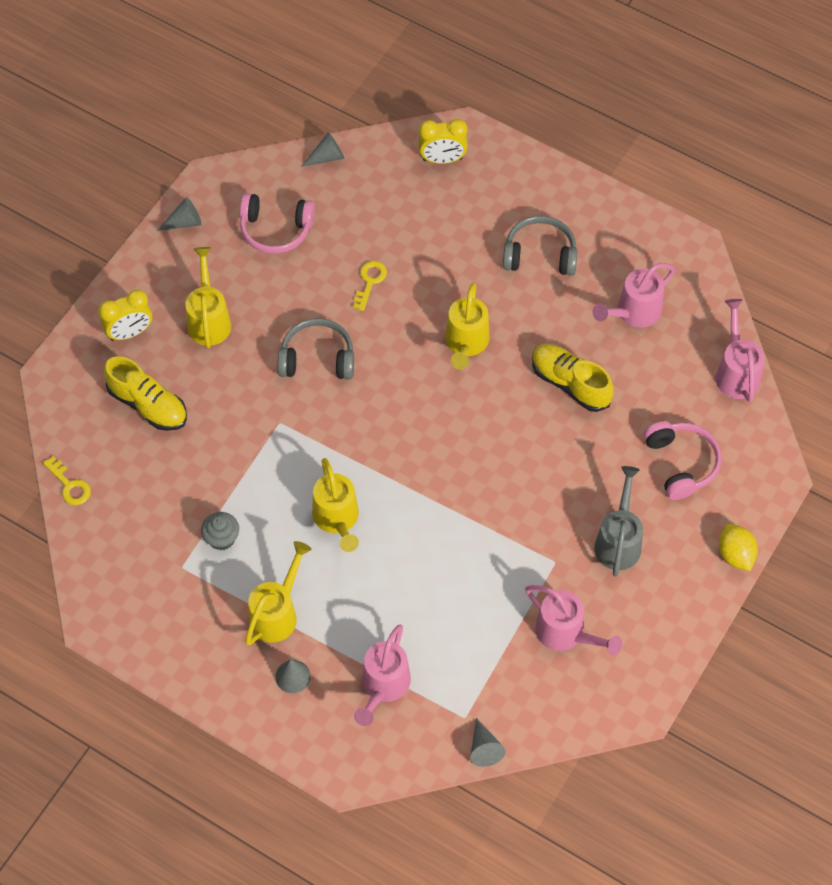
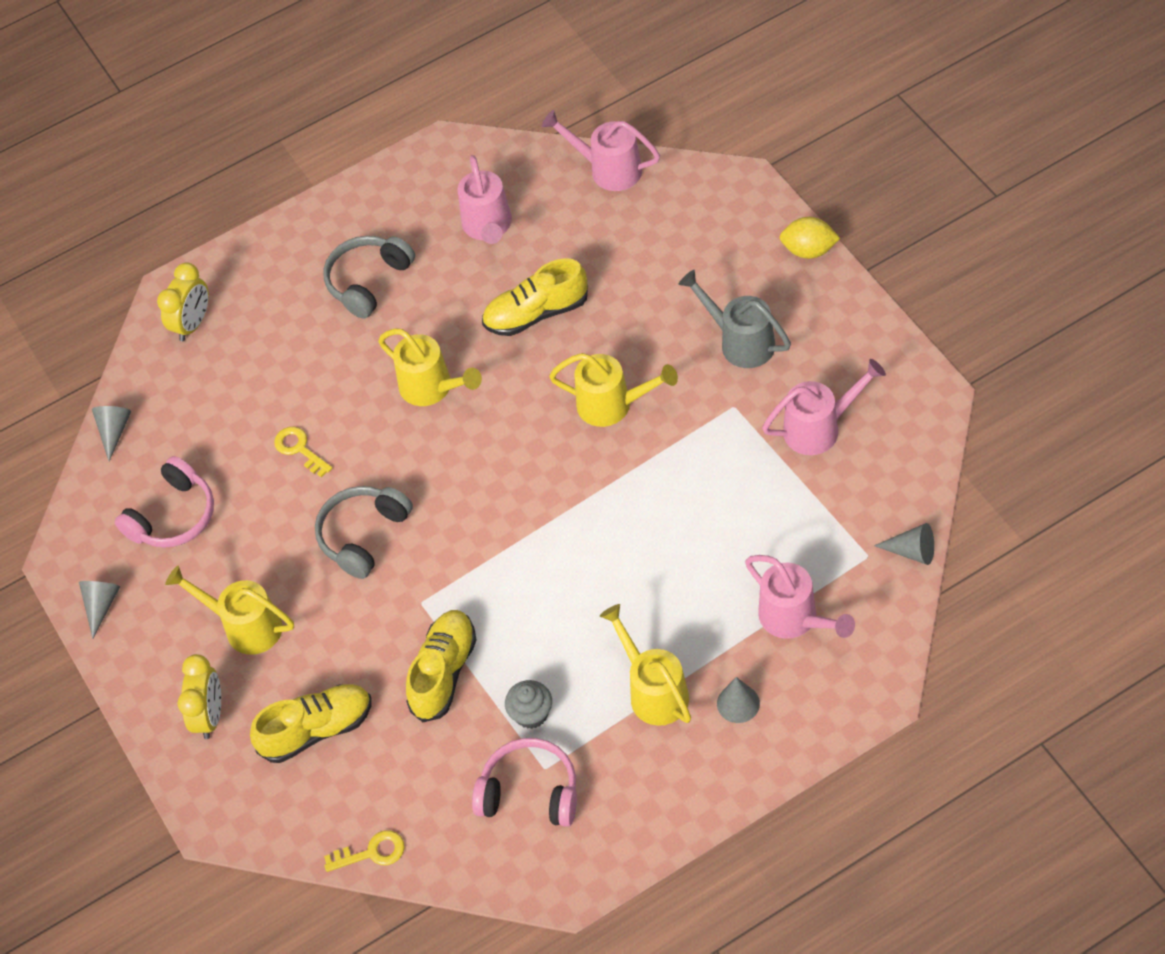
camera: 55 degrees left, 5 degrees down
yellow watering can [312,458,359,552] -> yellow watering can moved to [549,353,678,427]
pink headphones [644,421,721,500] -> pink headphones moved to [472,738,577,827]
none -> yellow shoe [406,610,477,722]

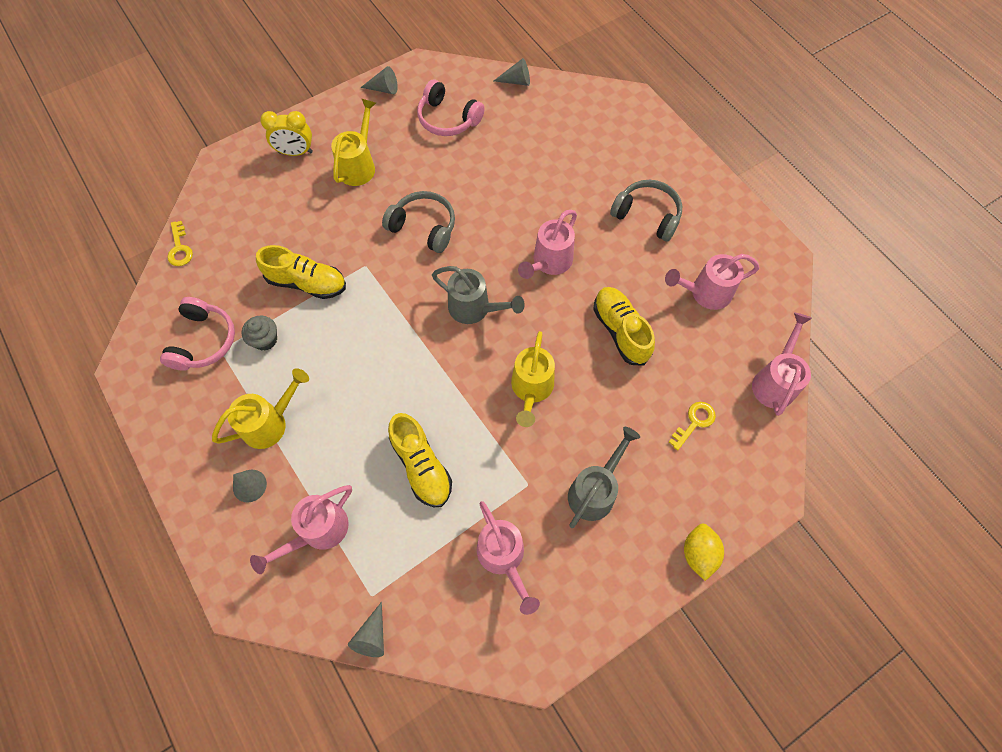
camera: 80 degrees right, 10 degrees up
yellow clock [157,262,209,341] -> none
yellow shoe [250,684,372,763] -> yellow shoe moved to [388,413,452,507]
yellow key [274,427,332,477] -> yellow key moved to [669,402,716,450]
yellow watering can [378,328,482,406] -> pink watering can [518,210,577,279]
none -> grey watering can [432,266,525,324]

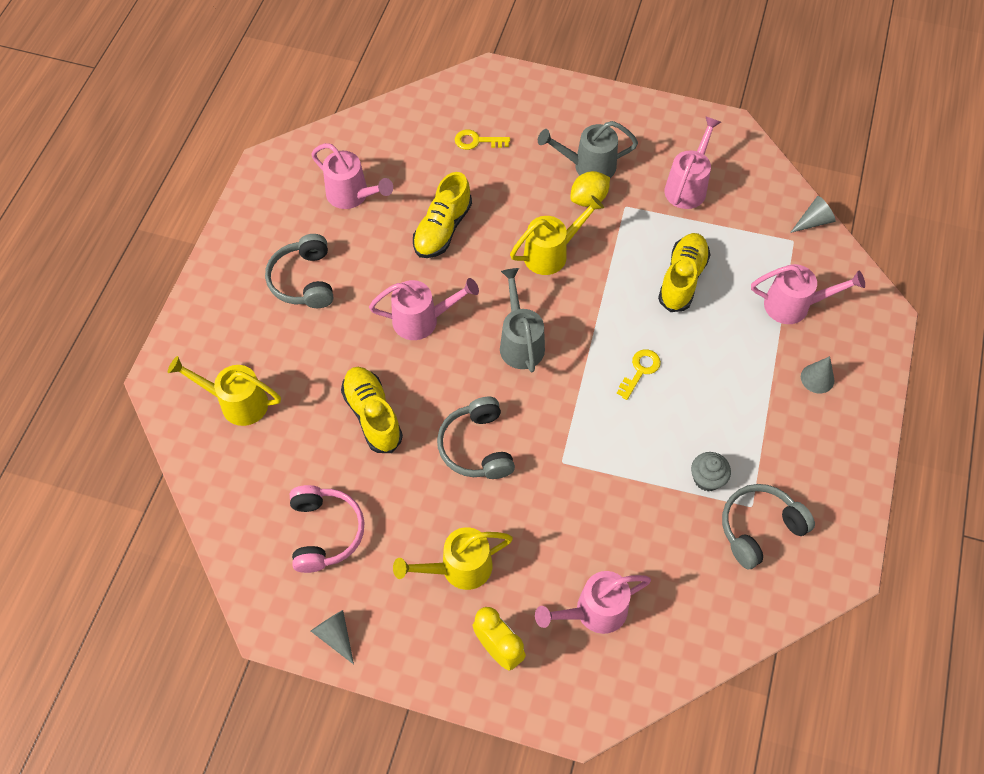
camera: 130 degrees left, 5 degrees down
pink headphones [160,297,235,371] -> grey headphones [722,484,815,569]
yellow key [168,221,193,266] -> yellow key moved to [617,349,661,400]
yellow watering can [212,368,309,449] -> yellow watering can moved to [168,356,281,426]
yellow shoe [256,245,346,299] -> yellow shoe moved to [341,367,403,453]
grey cone [494,58,530,86] -> none
yellow lemon [684,523,724,581] -> yellow lemon moved to [570,171,610,207]
pink watering can [752,313,812,416] -> pink watering can moved to [535,571,651,634]

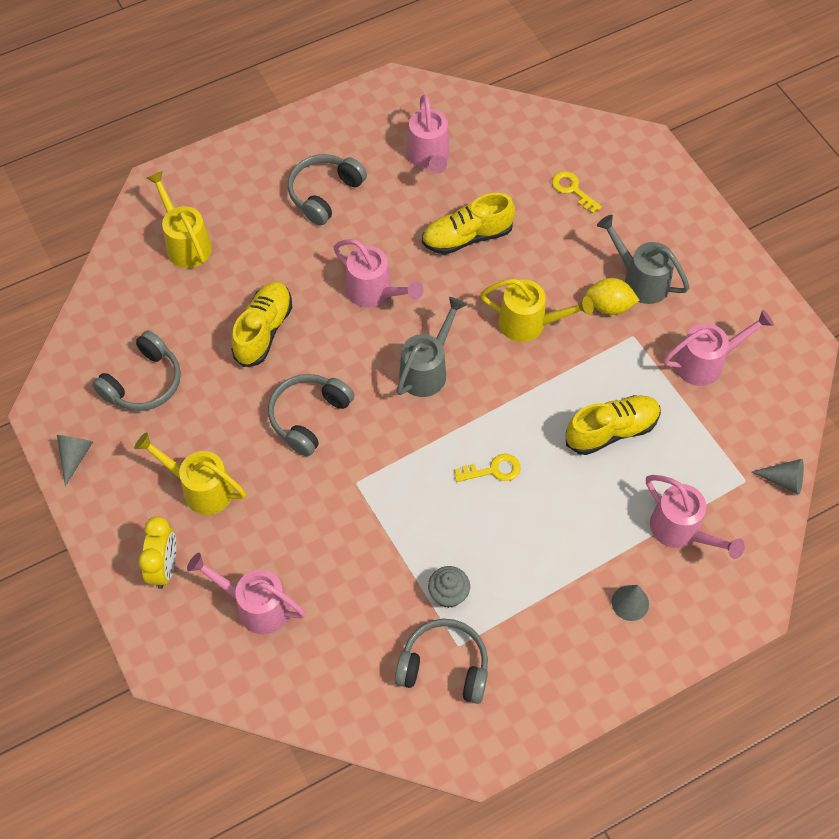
camera: 45 degrees right, 0 degrees up
pink headphones [290,485,365,573] -> grey headphones [92,330,181,411]

